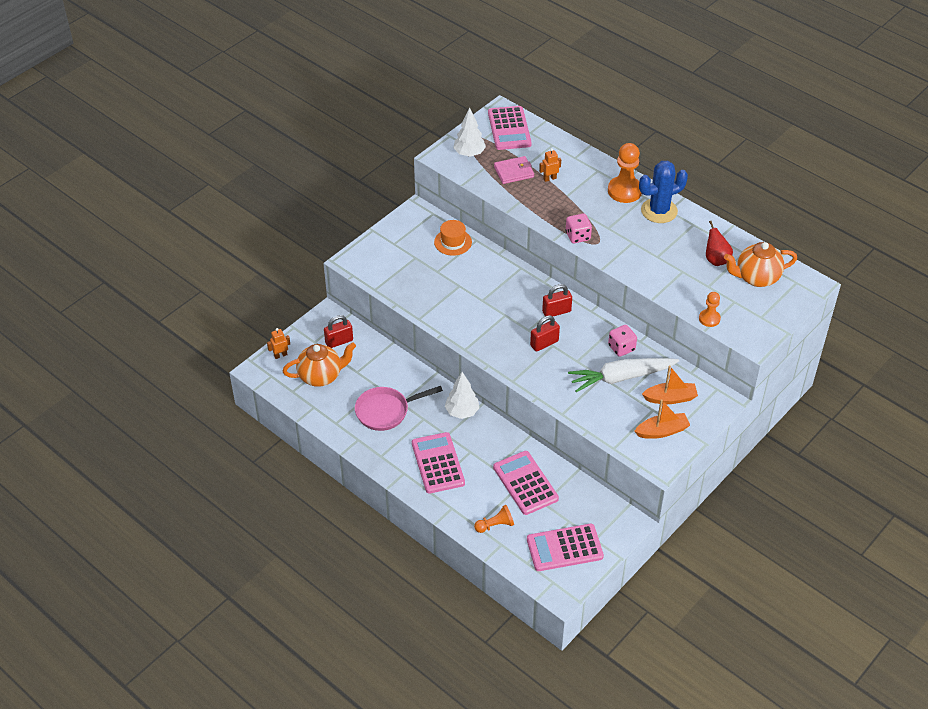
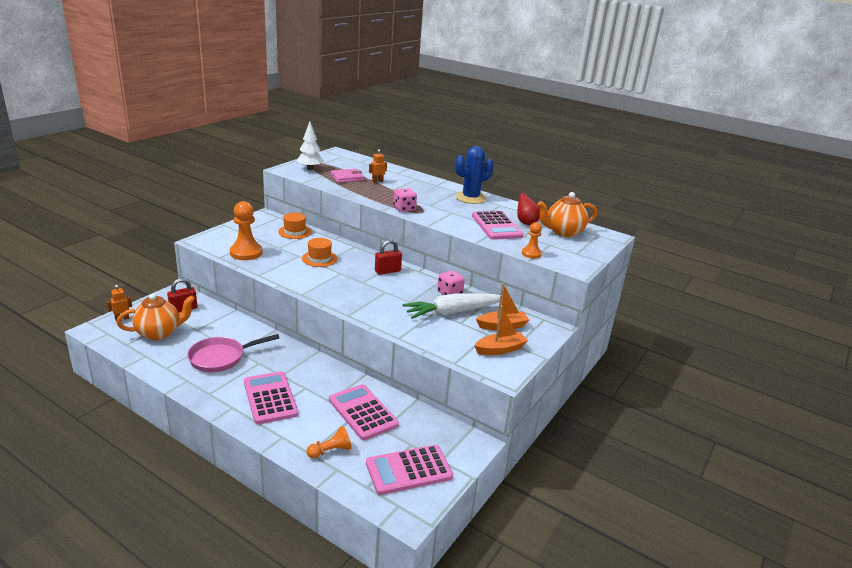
camera: 10 degrees left, 20 degrees down
white tree [445,372,479,419] -> none
pink calculator [488,106,532,150] -> pink calculator moved to [472,211,523,240]
red padlock [530,315,560,352] -> none
orange pawn [608,143,642,203] -> orange pawn moved to [230,201,263,260]
none -> orange hat [302,238,338,267]

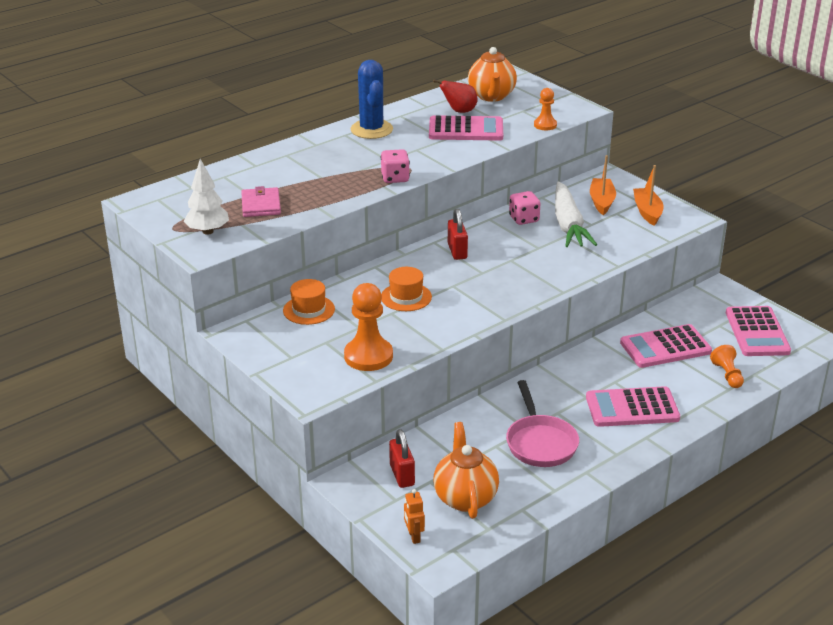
camera: 70 degrees left, 5 degrees up
orange robot [369,149,387,183] -> none

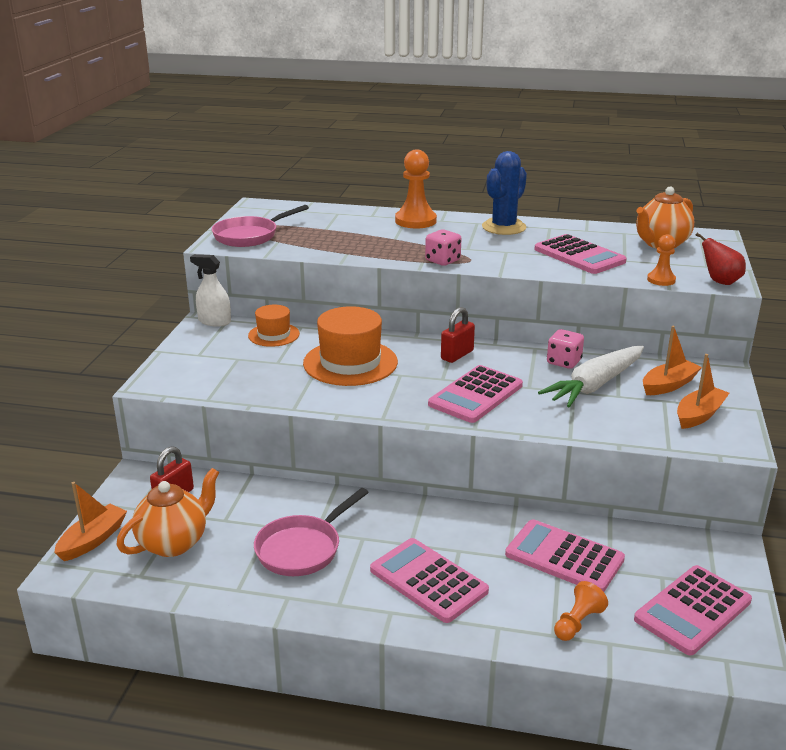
camera: 50 degrees right, 5 degrees down
white tree [184,159,229,235] -> pink pan [212,205,309,247]
pink wallet [241,186,281,217] -> none
orange pawn [344,283,393,371] -> orange pawn moved to [395,150,437,228]
orange hat [381,267,432,311] -> orange hat [303,306,398,386], size x1.75
orange robot [404,489,425,544] -> orange boat [54,482,127,561]
red pear [433,79,477,113] -> red pear moved to [695,233,746,285]
none -> white spray bottle [190,254,231,327]
none -> pink calculator [428,365,523,423]

